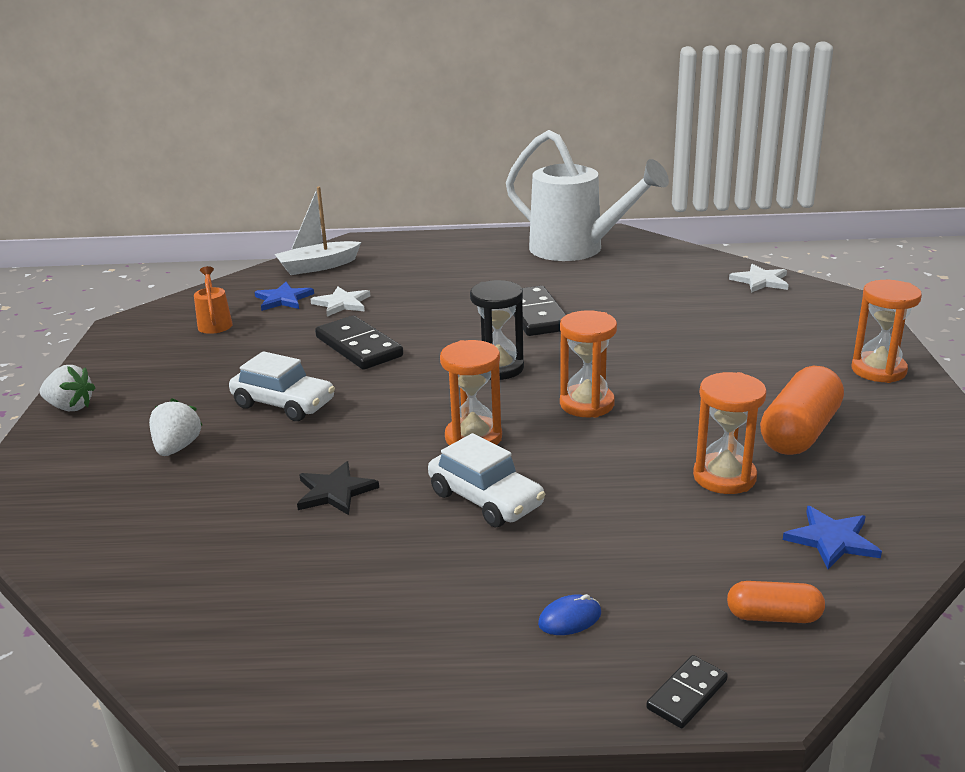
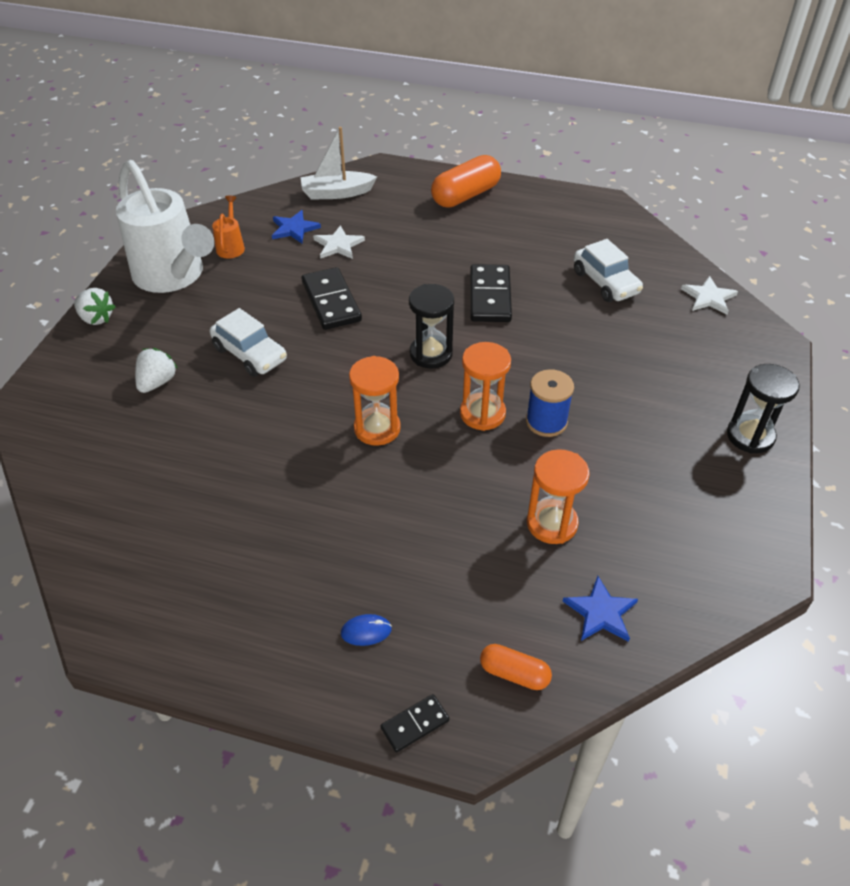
camera: 15 degrees right, 20 degrees up
black star [297,461,379,515] -> none
white car [428,433,545,527] -> white car moved to [574,239,643,302]
white watering can [506,130,669,261] -> white watering can moved to [116,160,214,293]
orange capsule [760,366,844,455] -> orange capsule moved to [431,155,501,207]
orange hourglass [851,280,922,383] -> black hourglass [727,364,800,454]
none -> blue spool [526,369,574,437]

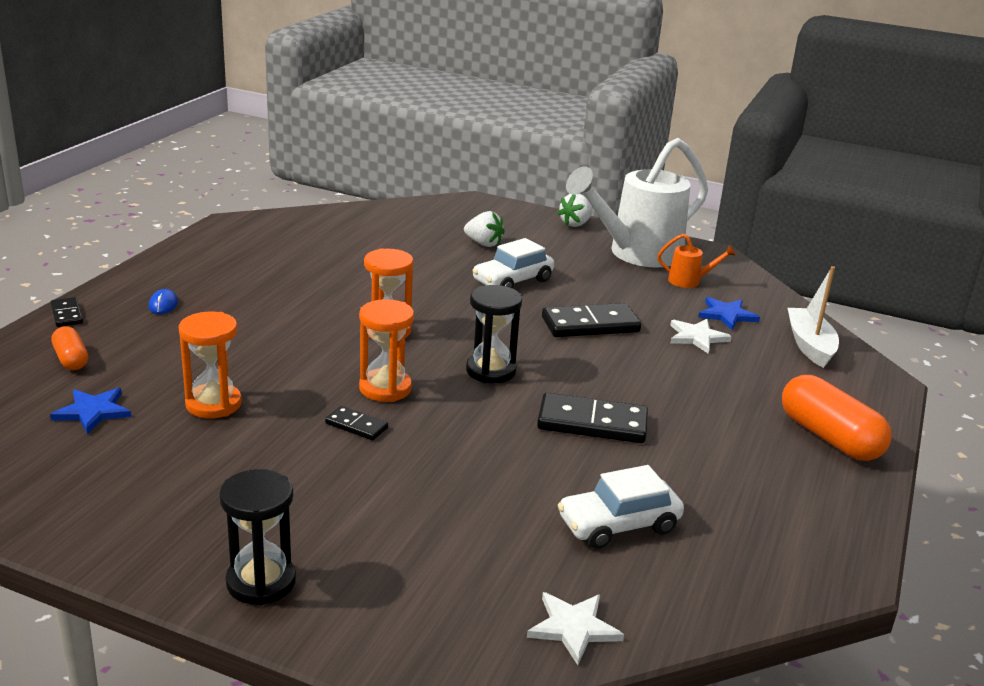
camera: 95 degrees right, 20 degrees down
orange capsule [480,644,552,690] -> orange capsule turned 60 degrees counterclockwise [52,326,88,370]
blue spool [526,369,574,437] -> black domino [325,406,388,440]

